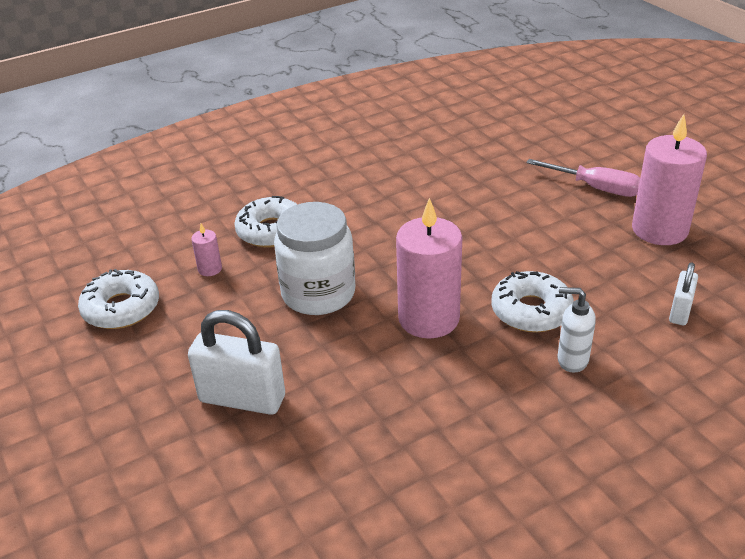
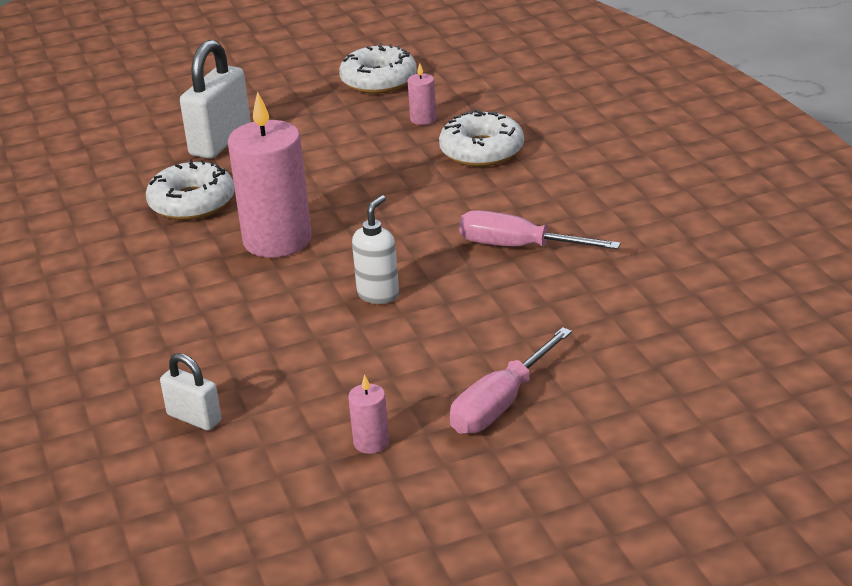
camera: 100 degrees right, 5 degrees down
white jar [274,202,356,315] -> none
white donut [491,271,574,333] -> white donut moved to [146,159,235,220]
white soap dispenser [557,287,596,373] -> white soap dispenser moved to [352,195,399,304]
pink candle [632,114,707,245] -> pink candle [348,374,389,454], size x0.43
none -> pink screwdriver [459,210,621,249]

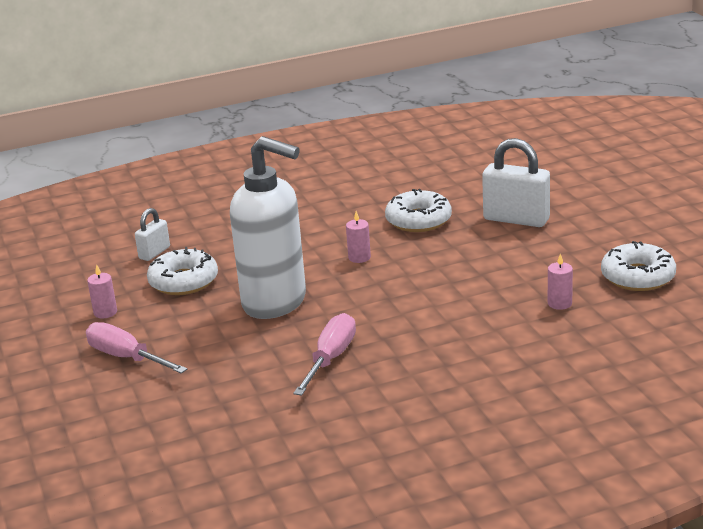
camera: 90 degrees right, 5 degrees down
pink candle [228,91,312,258] -> pink candle [346,211,371,263], size x0.43
white soap dispenser [352,195,399,304] -> white soap dispenser [230,136,306,319], size x2.30
white donut [439,110,524,167] -> white donut moved to [147,247,218,295]

